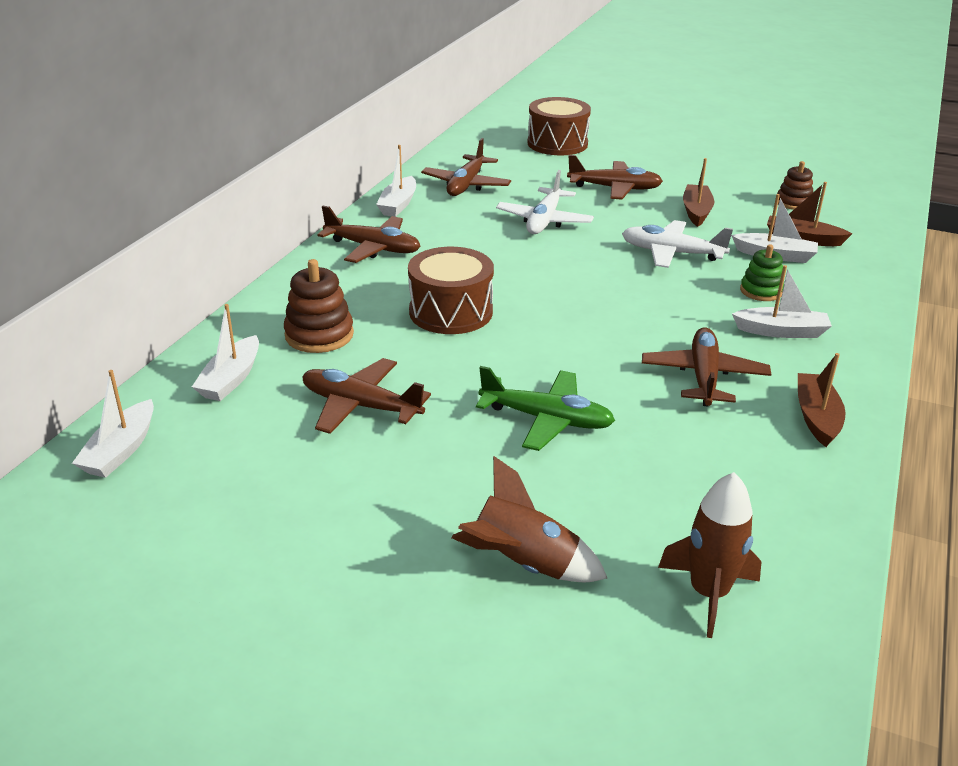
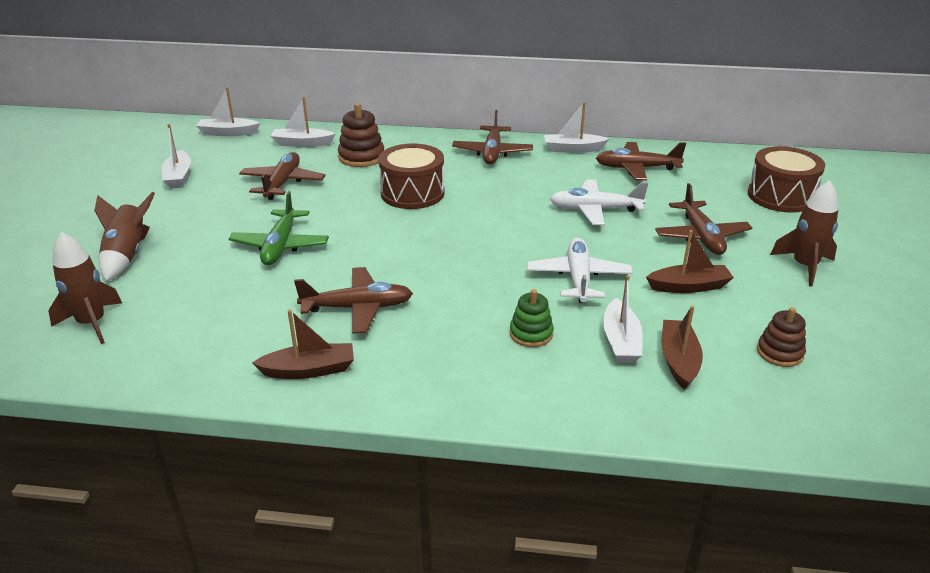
camera: 75 degrees right, 0 degrees up
white boat [732,265,832,338] -> white boat moved to [162,124,191,189]
none -> brown rocket [770,180,839,286]

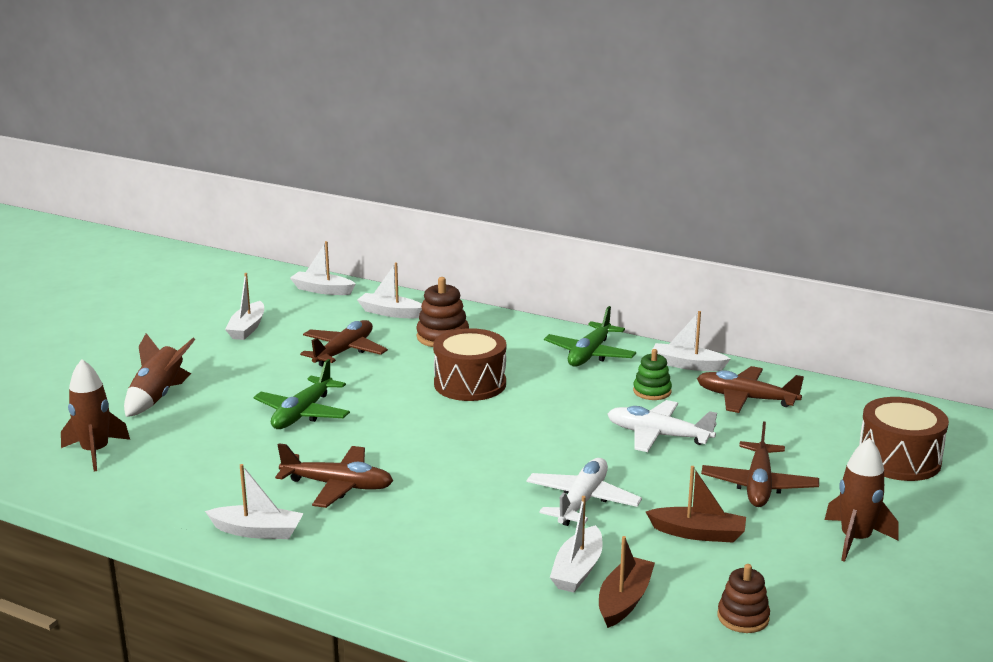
camera: 20 degrees right, 10 degrees down
brown boat [252,309,354,379] -> white boat [205,464,304,539]
brown plane [452,110,533,164] -> green plane [544,306,636,367]
green stacking toy [510,289,554,347] -> green stacking toy moved to [633,349,672,400]

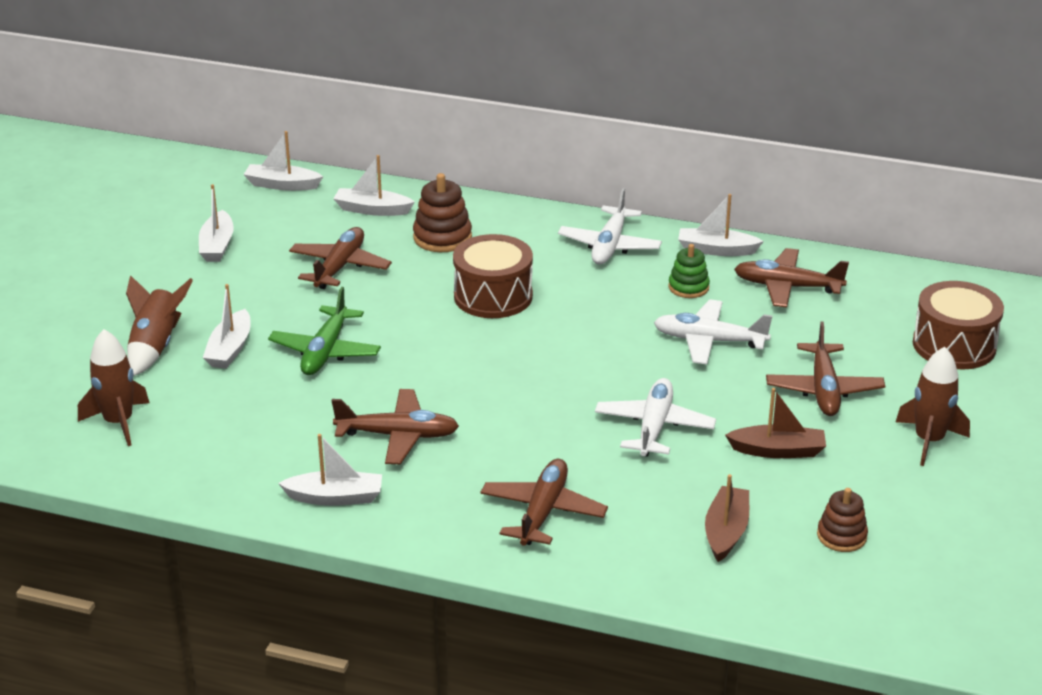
camera: 10 degrees left, 10 degrees up
green plane [544,306,636,367] -> white plane [558,188,662,265]
white boat [550,496,603,592] -> white boat moved to [203,284,251,369]
none -> brown plane [480,459,608,546]

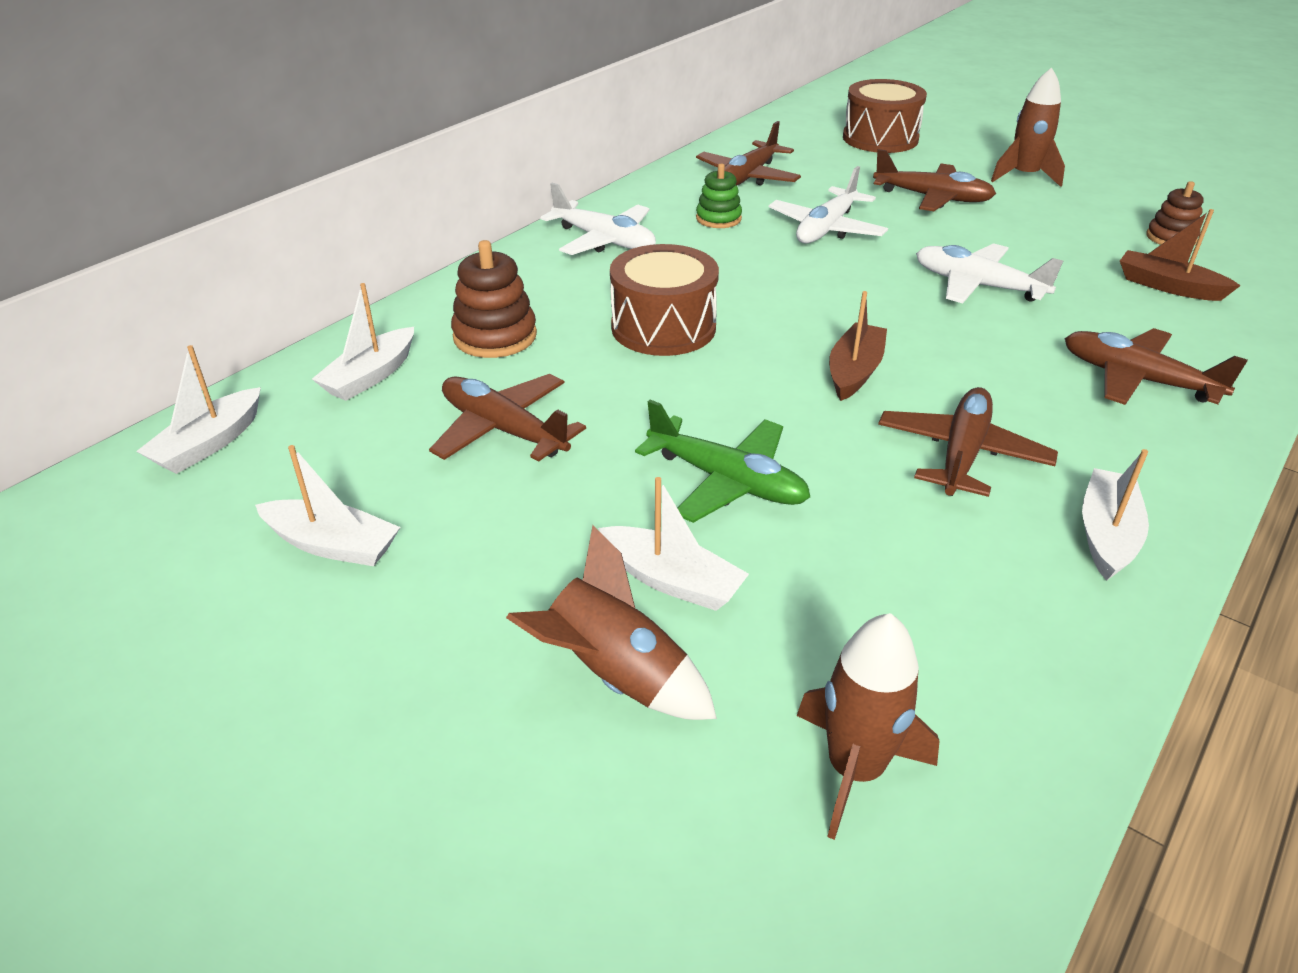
camera: 70 degrees left, 5 degrees up
white boat [678,194,764,256] -> none
brown boat [725,388,826,458] -> brown boat moved to [829,291,887,401]

